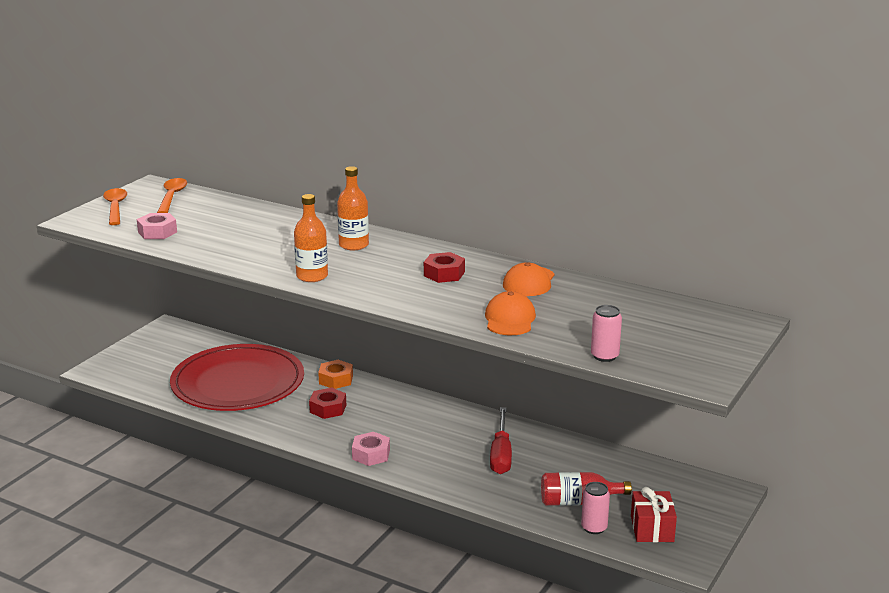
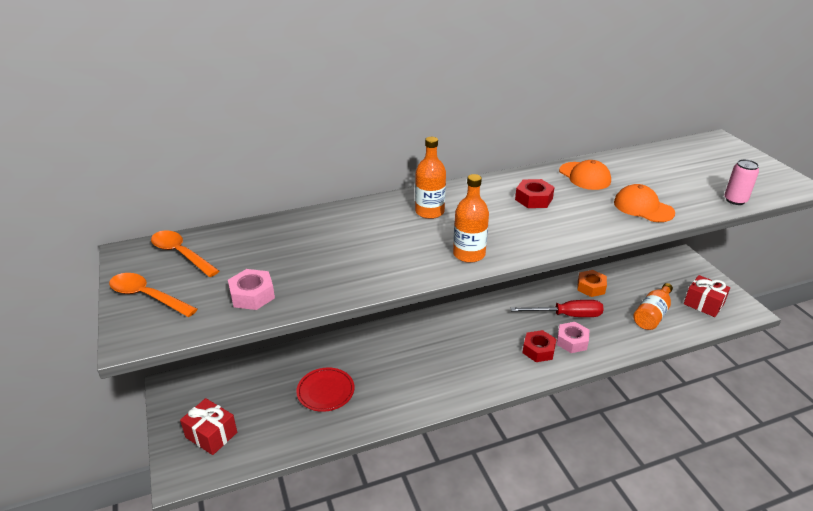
camera: 50 degrees left, 10 degrees up
red plate [170,344,304,411] -> red plate [296,367,354,412], size x0.44
red nut [309,388,346,419] -> red nut moved to [522,330,557,362]
orange nut [318,360,353,389] -> orange nut moved to [577,270,607,297]
pink nut [352,432,390,466] -> pink nut moved to [557,322,589,353]
red screwdriver [490,407,512,474] -> red screwdriver turned 45 degrees counterclockwise [511,300,604,317]
red bottle [541,472,632,506] -> orange bottle [633,283,673,330]
pink can [581,482,610,534] -> none
none -> red gift [180,398,237,455]

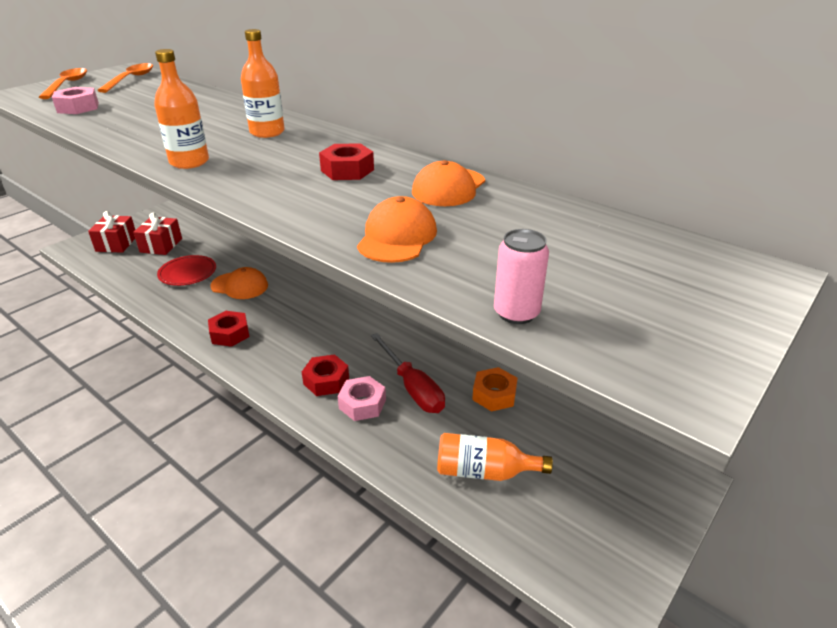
camera: 60 degrees right, 0 degrees up
red gift [684,275,730,317] -> red gift moved to [133,212,182,255]
none -> red nut [208,311,250,347]
none -> orange cap [210,267,268,299]

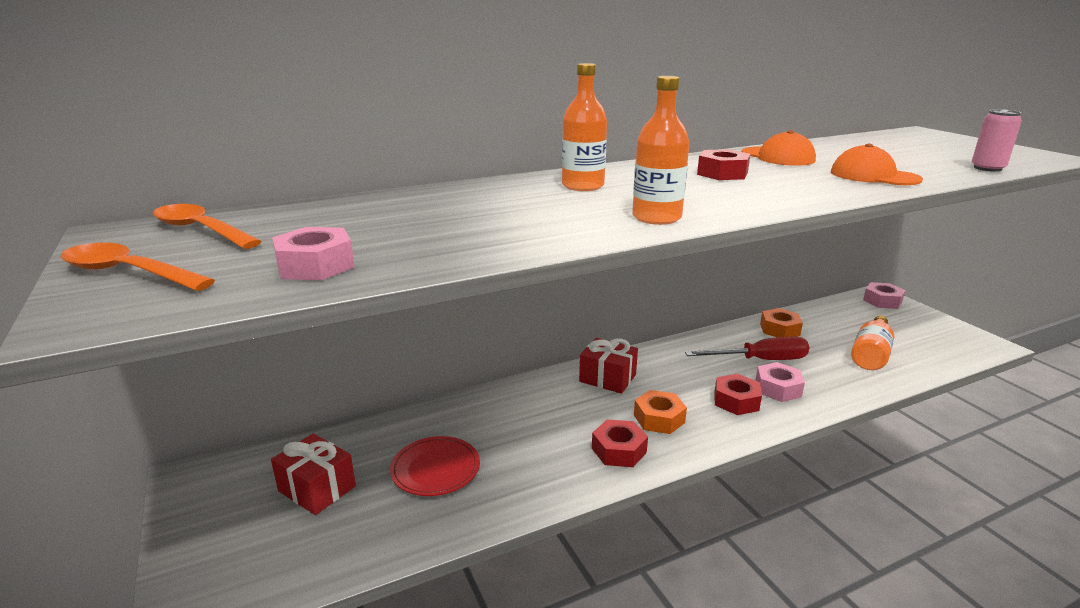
camera: 65 degrees left, 10 degrees down
red gift [88,211,135,253] -> red gift moved to [579,338,638,394]
orange cap [210,267,268,299] -> none
none -> orange nut [634,390,687,434]
none -> pink nut [863,282,905,309]

